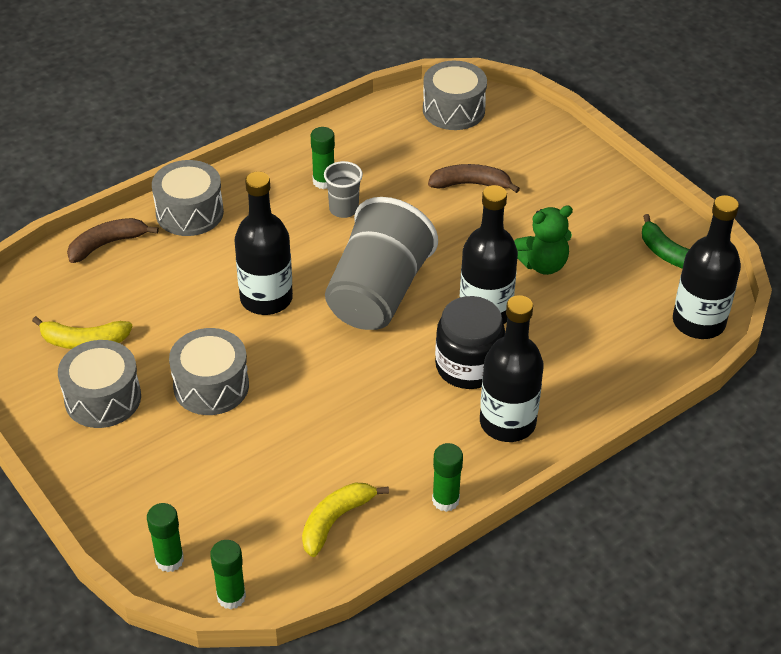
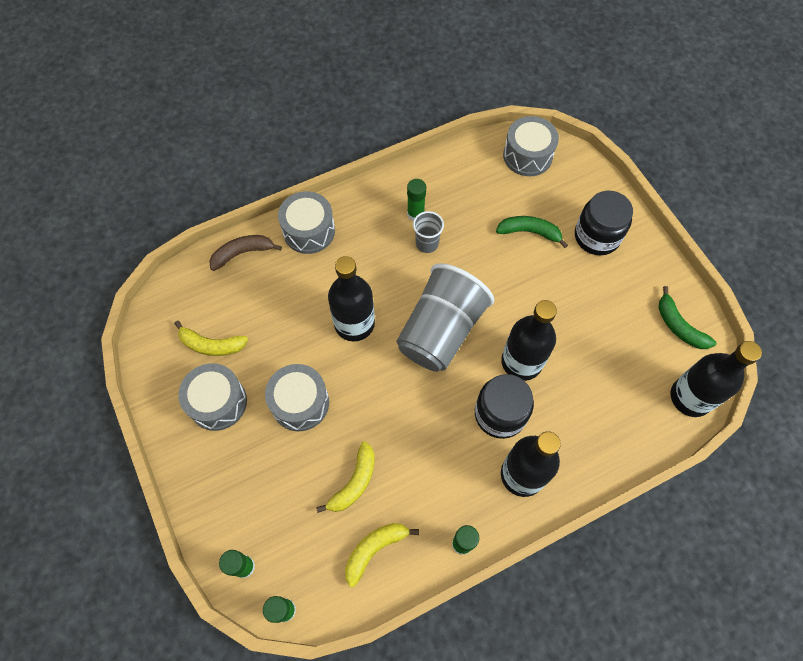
camera: 10 degrees right, 20 degrees up
brown banana [428,164,520,193] -> green banana [496,216,568,248]
green teddy bear [514,205,573,275] -> none
none -> yellow banana [316,441,375,513]
none -> black jar [575,190,633,255]

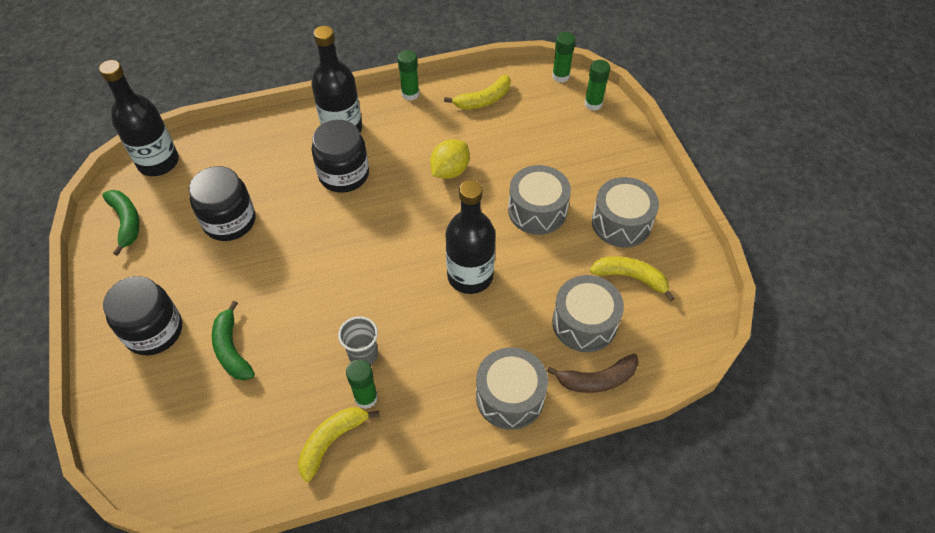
camera: 170 degrees left, 10 degrees down
yellow banana [316,441,375,513] -> yellow banana moved to [298,407,380,482]
grey cup [396,263,494,372] -> none
green banana [496,216,568,248] -> green banana turned 45 degrees clockwise [212,301,255,381]
black bottle [501,300,557,381] -> none
grey drum [503,116,559,176] -> grey drum moved to [552,275,624,352]
none -> black jar [189,166,255,241]
none -> yellow lemon [430,139,470,179]

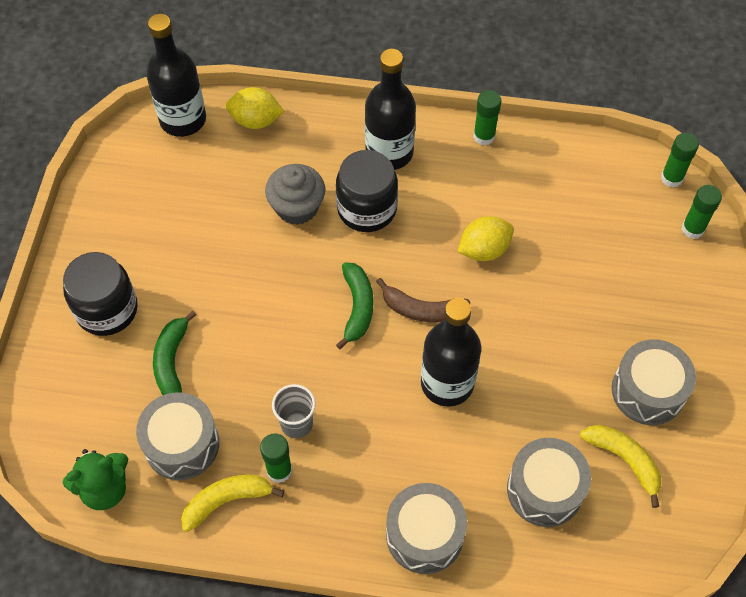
camera: 25 degrees right, 5 degrees up
green banana [102,190,140,256] -> green banana moved to [336,262,373,349]
black jar [189,166,255,241] -> none
yellow banana [444,75,511,110] -> none
grey drum [508,165,571,235] -> grey drum moved to [136,392,219,480]
brown banana [547,354,639,393] -> brown banana moved to [376,278,470,323]
none -> green teddy bear [63,449,128,510]
none -> yellow lemon [226,87,284,129]
none -> grey cupcake [265,164,325,225]

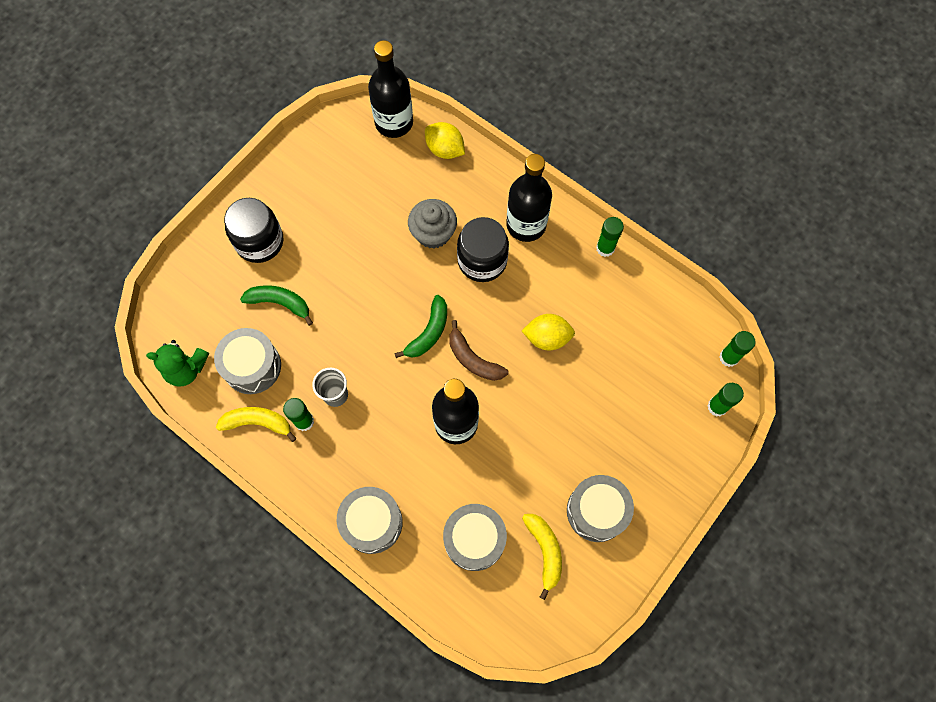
camera: 30 degrees right, 10 degrees up
green banana [153,311,197,395] -> green banana turned 75 degrees clockwise [240,285,313,326]

